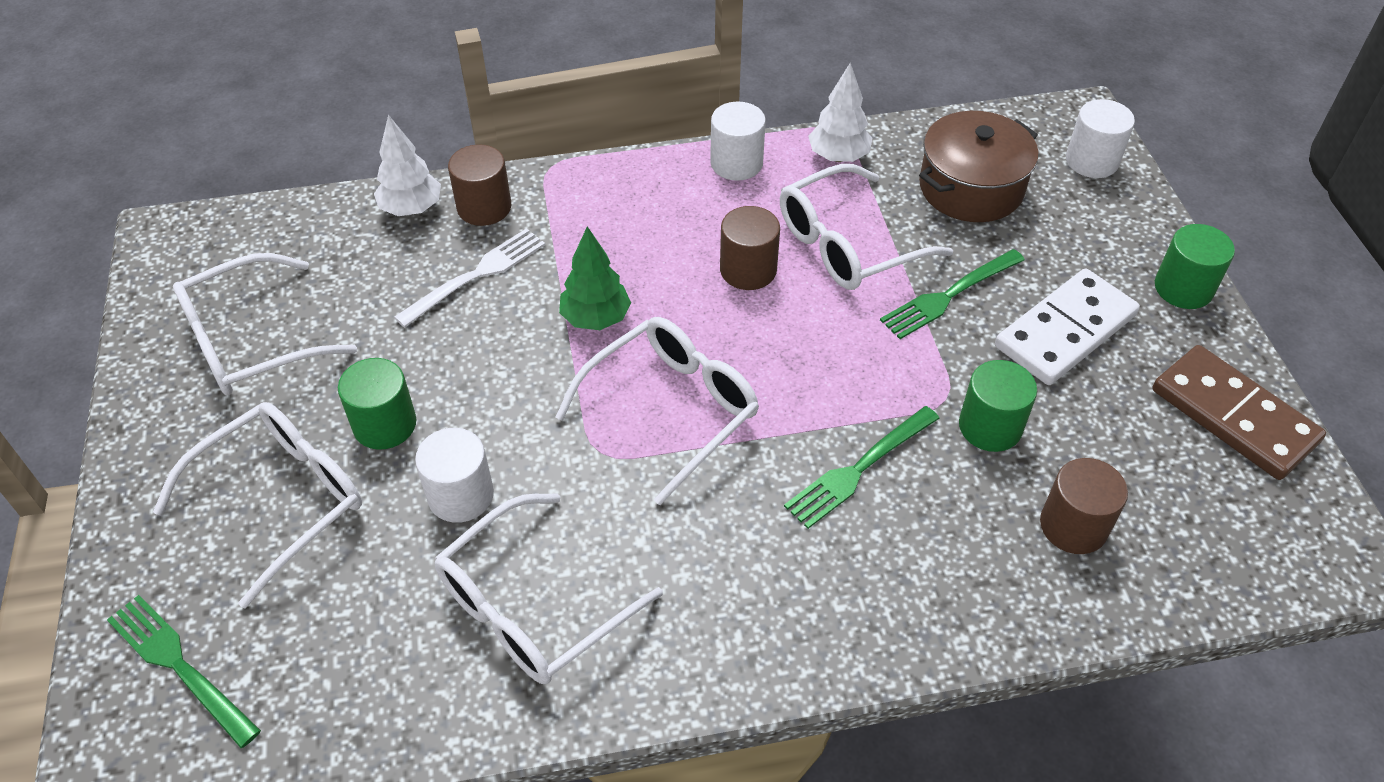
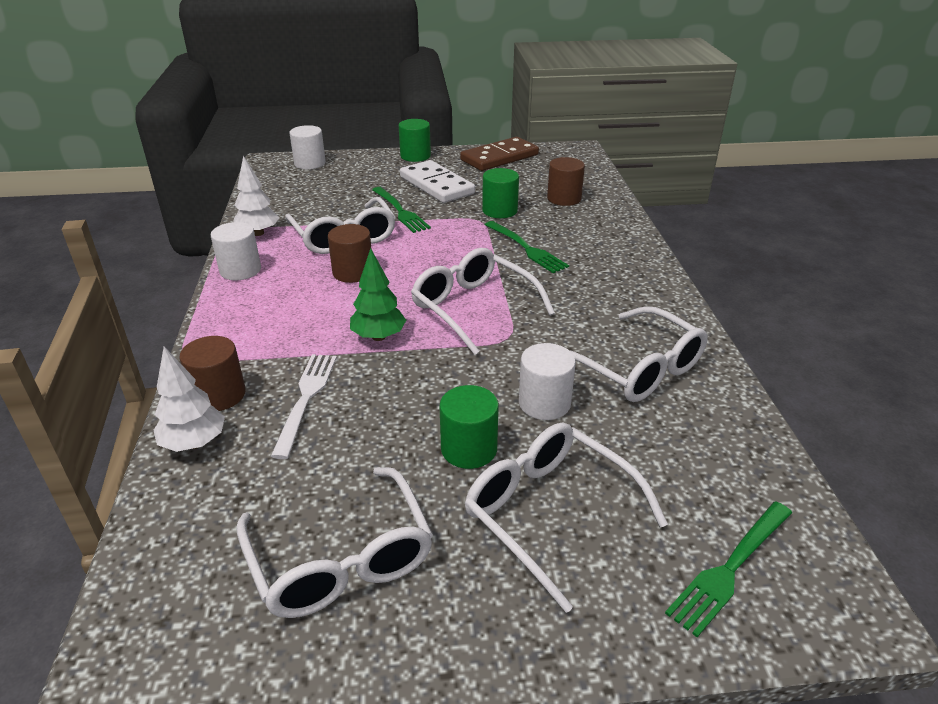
camera: 85 degrees left, 15 degrees down
white fork [394,228,545,328] -> white fork turned 45 degrees clockwise [271,354,337,459]
brown pot [919,111,1039,222] -> none

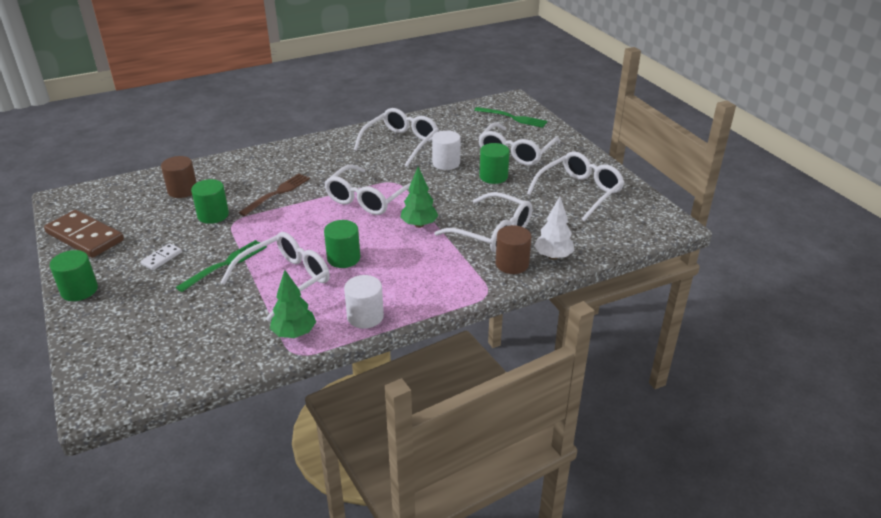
camera: 110 degrees left, 0 degrees up
white tree [234,156,279,236] -> green tree [270,270,316,338]
white fork [271,354,337,459] -> white glasses [434,192,532,253]
white cylinder [289,125,326,169] -> none
brown cylinder [328,224,371,283] -> green cylinder [324,220,360,268]
white domino [400,160,475,203] -> white domino [140,243,182,270], size x0.47
green fork [485,221,569,273] -> brown fork [238,174,310,216]

